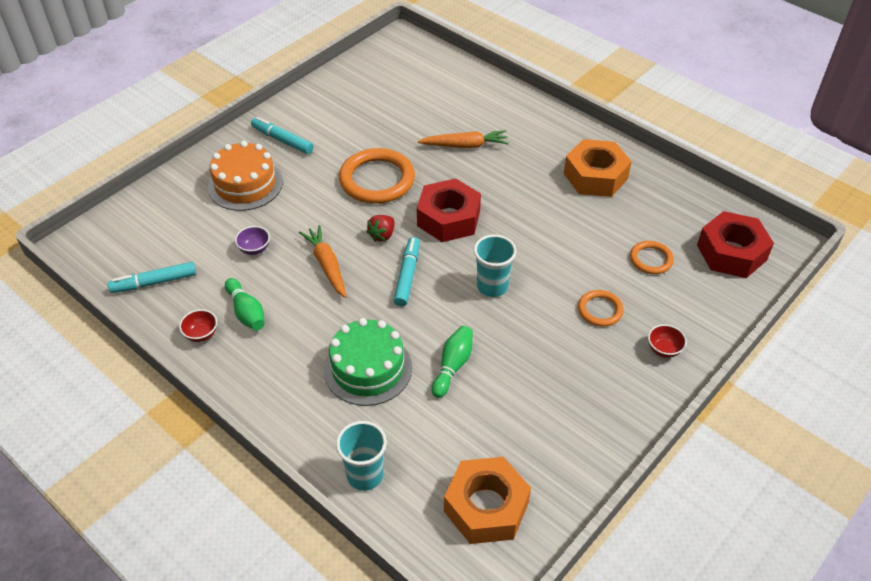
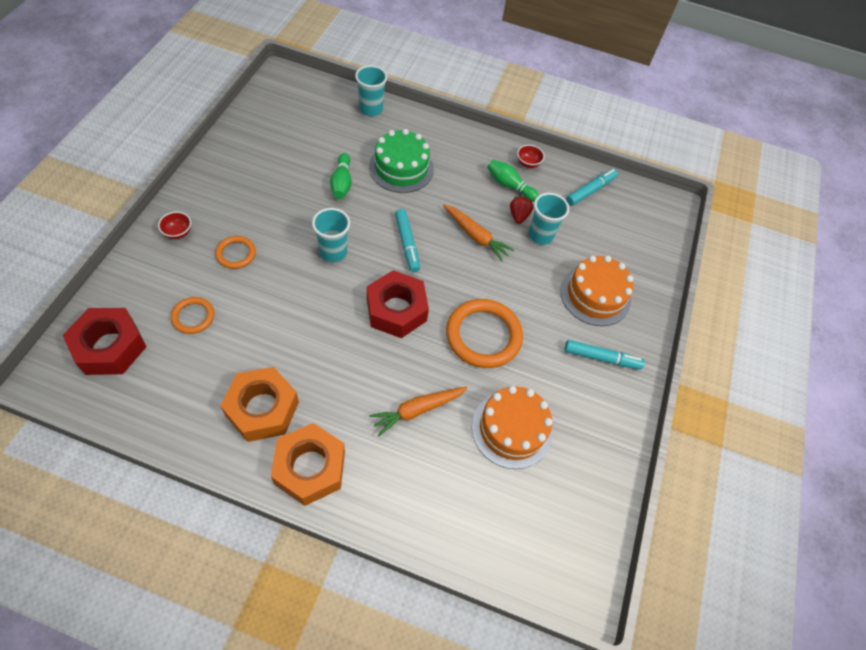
camera: 150 degrees right, 10 degrees up
purple bowl [235,226,270,255] -> turquoise cup [528,193,569,245]
red strawberry [366,215,395,242] -> red strawberry moved to [510,196,533,224]
orange nut [444,457,531,544] -> orange nut moved to [271,423,345,506]
none -> orange cake [472,386,553,469]

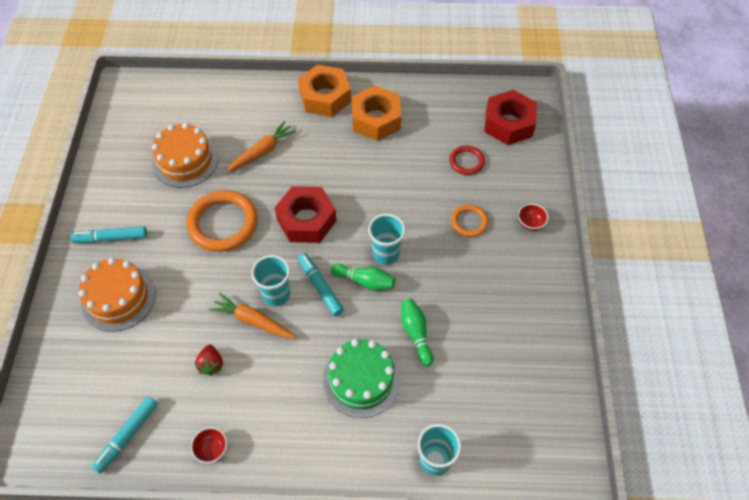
camera: 170 degrees right, 0 degrees up
orange ring [171,297,214,334] -> red ring [449,146,485,175]
green bowling pin [487,159,539,201] -> green bowling pin moved to [331,264,395,291]
turquoise cup [528,193,569,245] -> turquoise cup moved to [251,255,290,306]

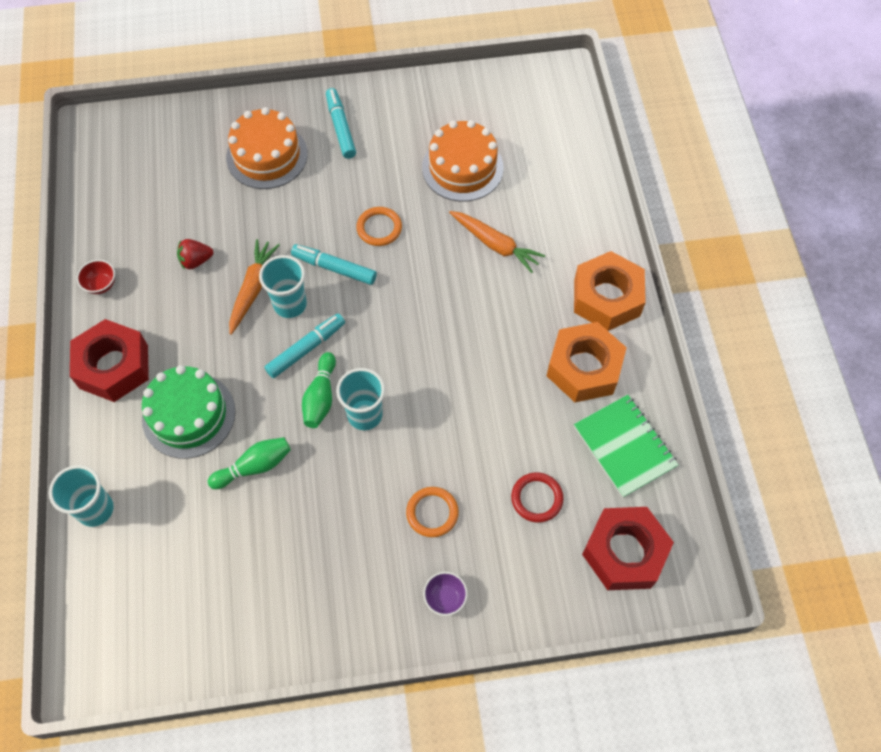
camera: 80 degrees right, 5 degrees up
turquoise marker [92,397,158,474] -> turquoise marker moved to [291,244,377,285]
orange ring [186,190,258,252] -> orange ring [356,207,402,246], size x0.53
red nut [275,186,337,243] -> red nut moved to [70,319,149,402]
red bowl [518,204,549,231] -> purple bowl [423,572,468,616]
none -> green notebook [574,395,679,498]

